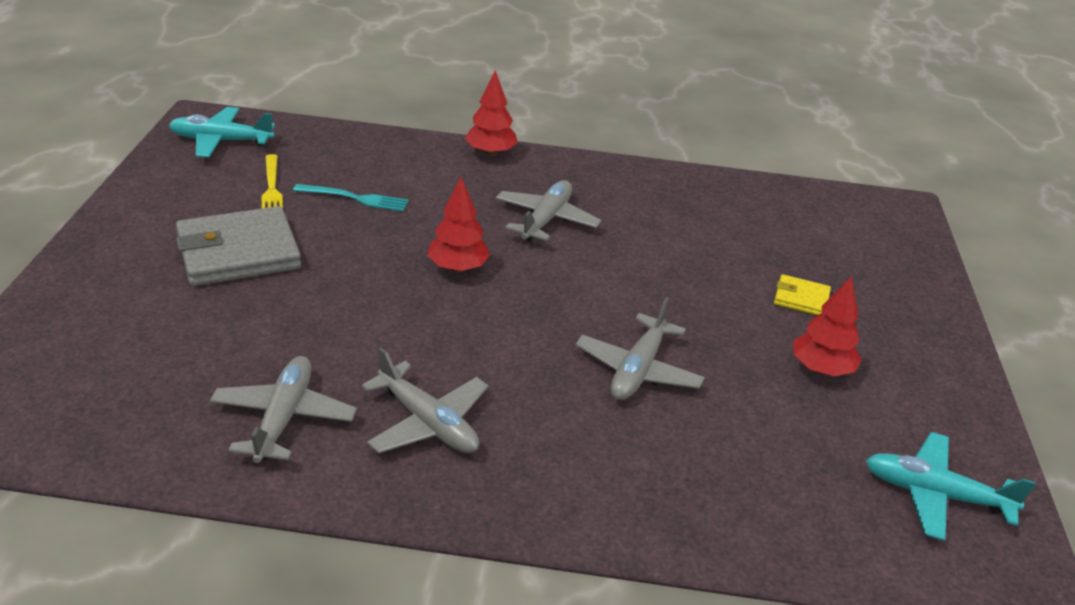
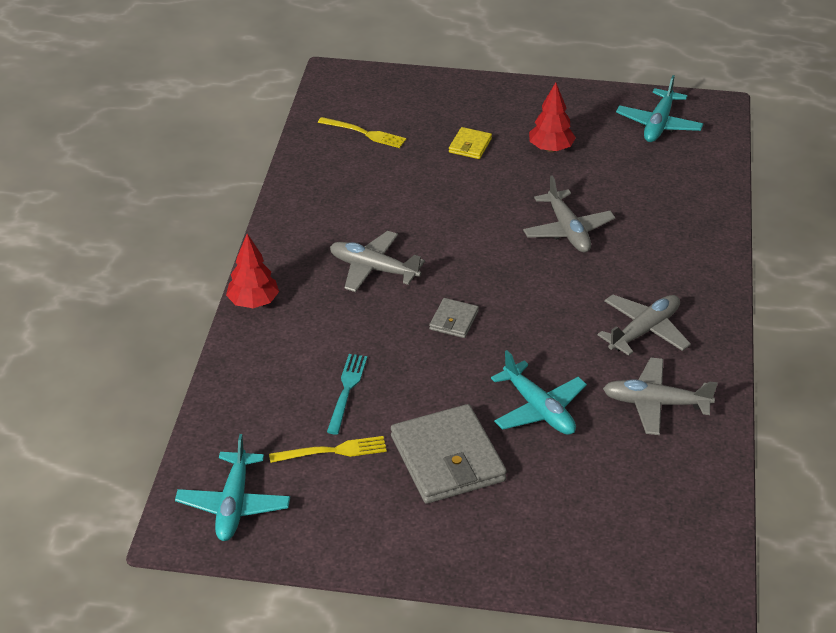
camera: 85 degrees left, 5 degrees up
red tree [427,177,490,272] -> grey wallet [429,298,479,338]
grey plane [576,297,705,400] -> grey plane turned 45 degrees clockwise [523,175,615,252]
none -> yellow fork [318,117,406,148]
none -> turquoise plane [491,350,587,435]

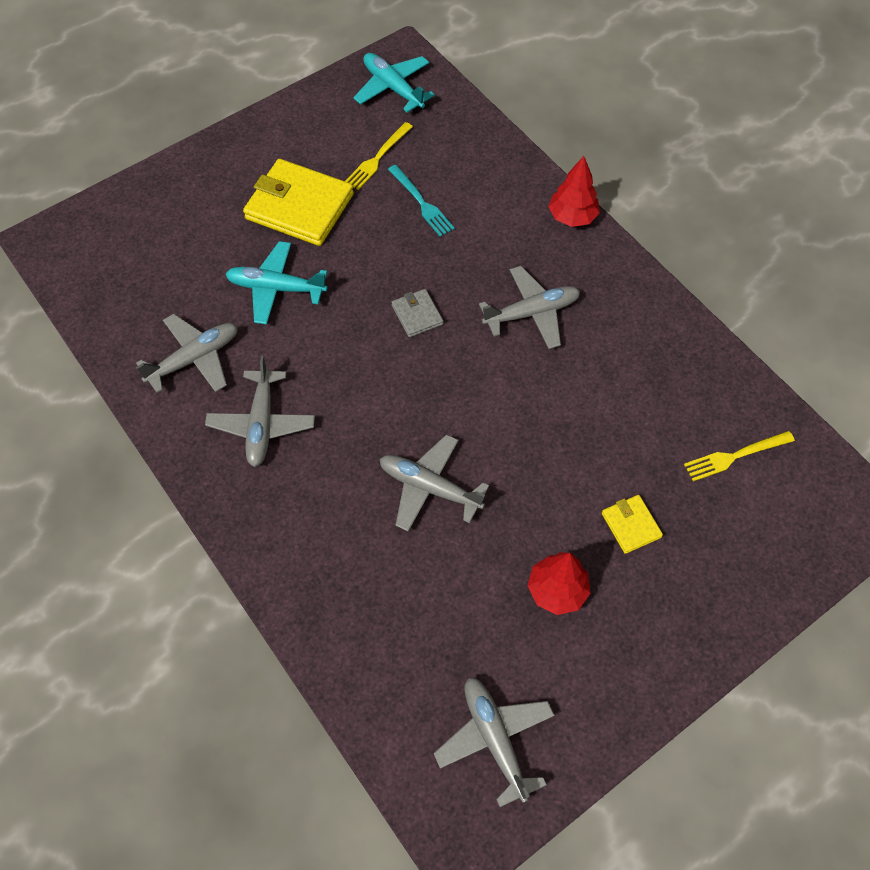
camera: 135 degrees right, 20 degrees up
grey wallet [391,404,507,504] -> yellow wallet [243,159,354,246]
turquoise plane [616,75,703,142] -> grey plane [434,677,555,807]

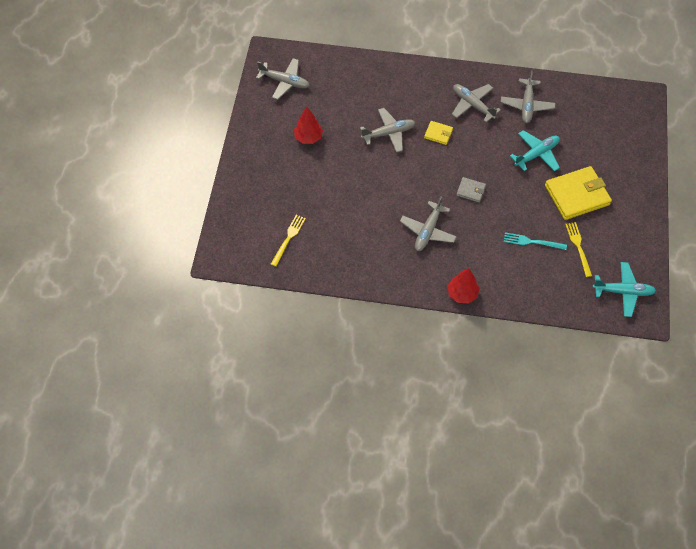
camera: 135 degrees right, 0 degrees up
yellow wallet [602,495,663,554] -> yellow wallet moved to [424,121,453,145]

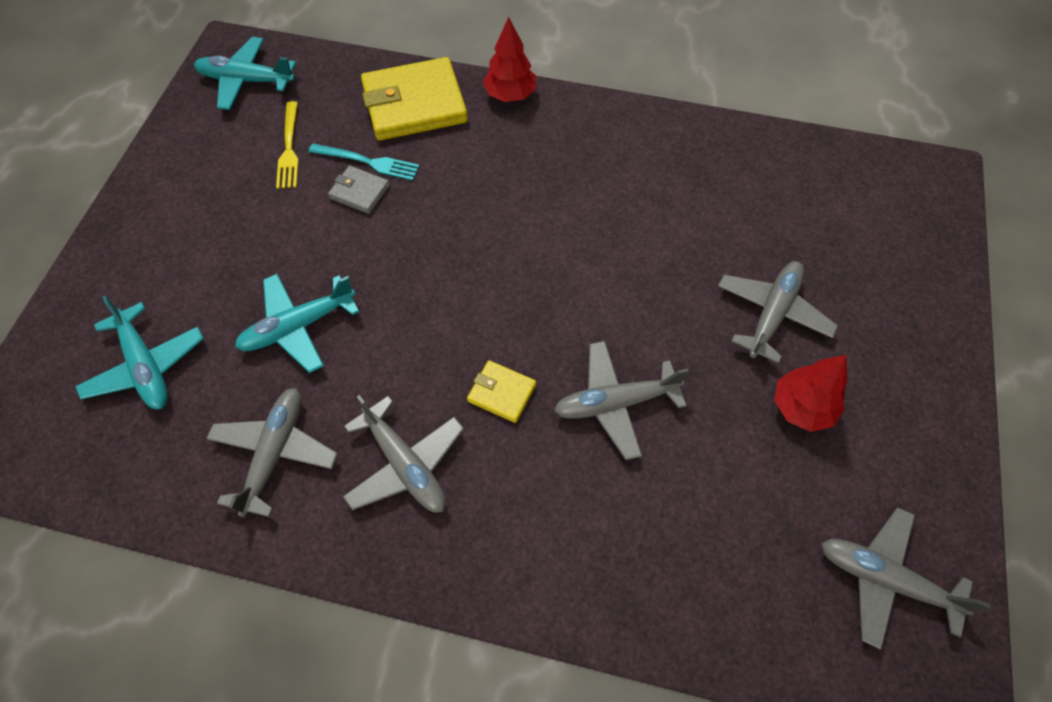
camera: 175 degrees left, 0 degrees up
yellow fork [271,215,306,267] -> none
grey plane [400,196,457,251] -> grey plane moved to [718,261,838,363]
grey wallet [456,177,486,203] -> grey wallet moved to [328,165,390,214]
yellow wallet [545,166,612,220] -> yellow wallet moved to [361,57,468,141]
none -> turquoise plane [75,296,204,409]

